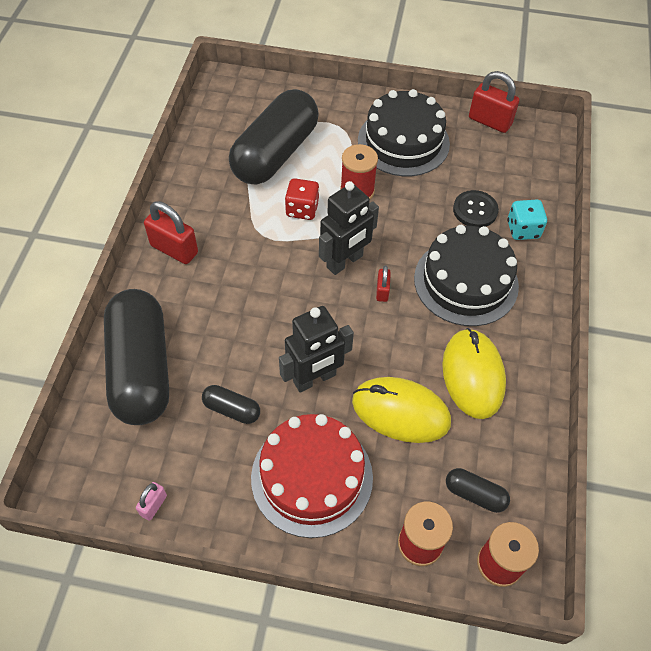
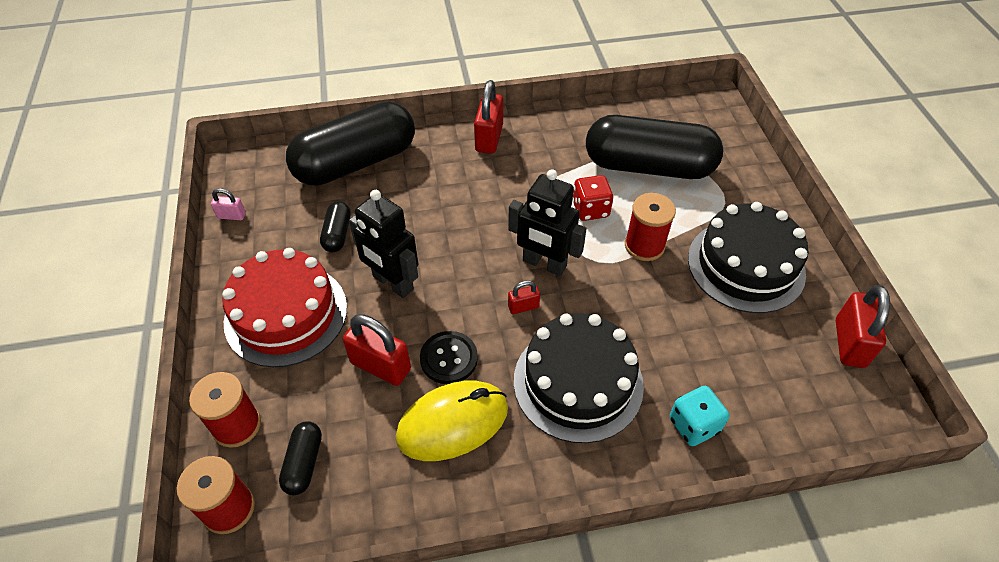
camera: 70 degrees right, 5 degrees down
yellow mouse [352,377,451,443] -> red padlock [343,314,411,386]
black button [453,190,499,227] -> black button moved to [420,331,478,384]

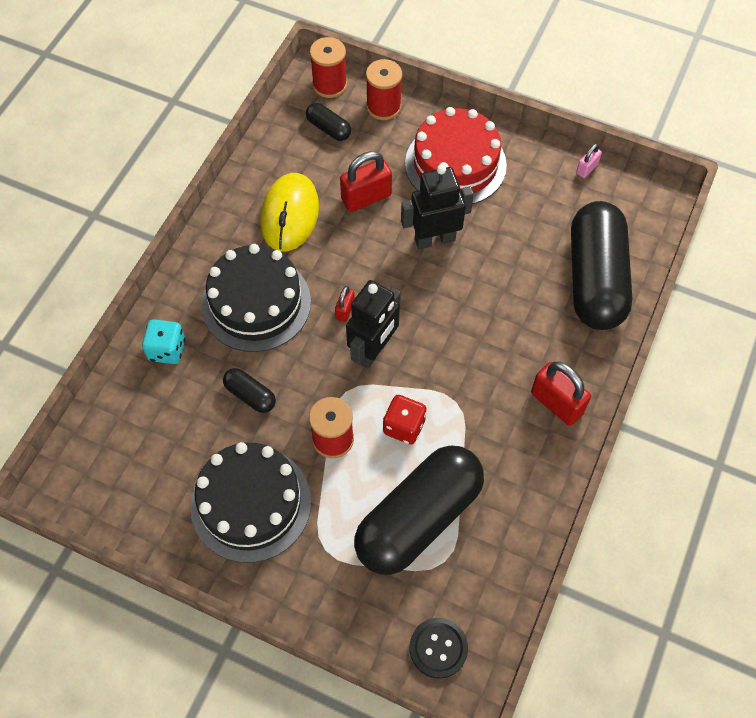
camera: 125 degrees right, 10 degrees up
black capsule [320,201,351,252] -> black capsule moved to [223,368,276,413]
black button [420,331,478,384] -> black button moved to [410,618,468,679]
black robot [508,169,587,276] -> black robot turned 150 degrees clockwise [346,280,401,369]
red padlock [836,285,890,368] -> none

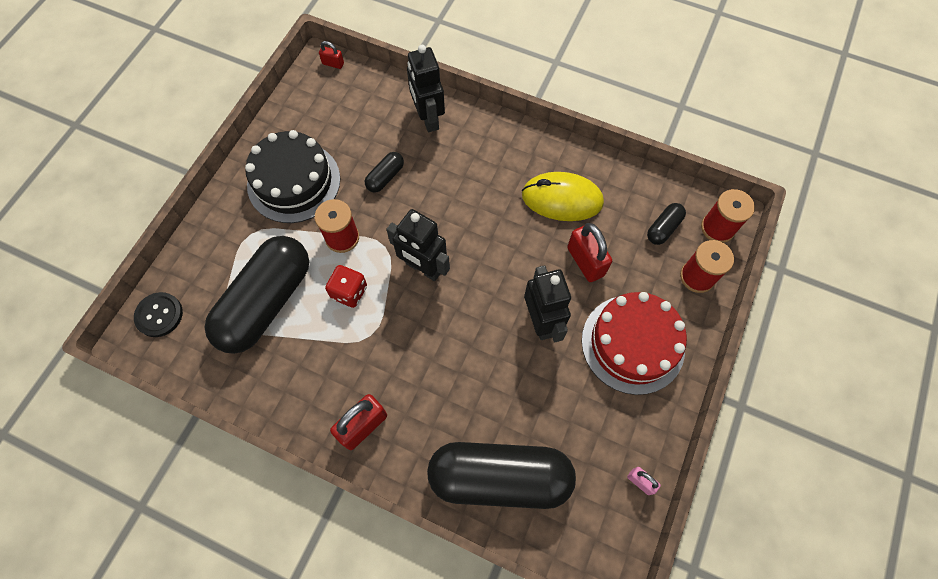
camera: 90 degrees right, 5 degrees up
turquoise dice [142,319,185,364] -> black robot [407,45,445,132]
black cake [201,244,311,352] -> none
red padlock [335,286,355,322] -> red padlock moved to [319,41,344,69]
black capsule [354,446,484,575] -> black capsule turned 75 degrees clockwise [205,236,309,354]

